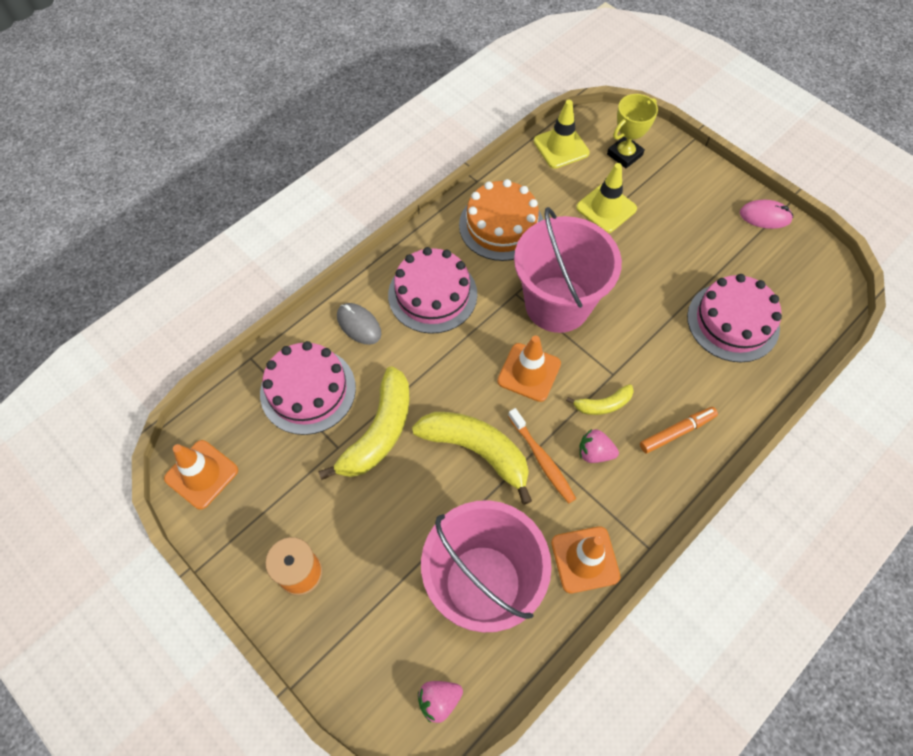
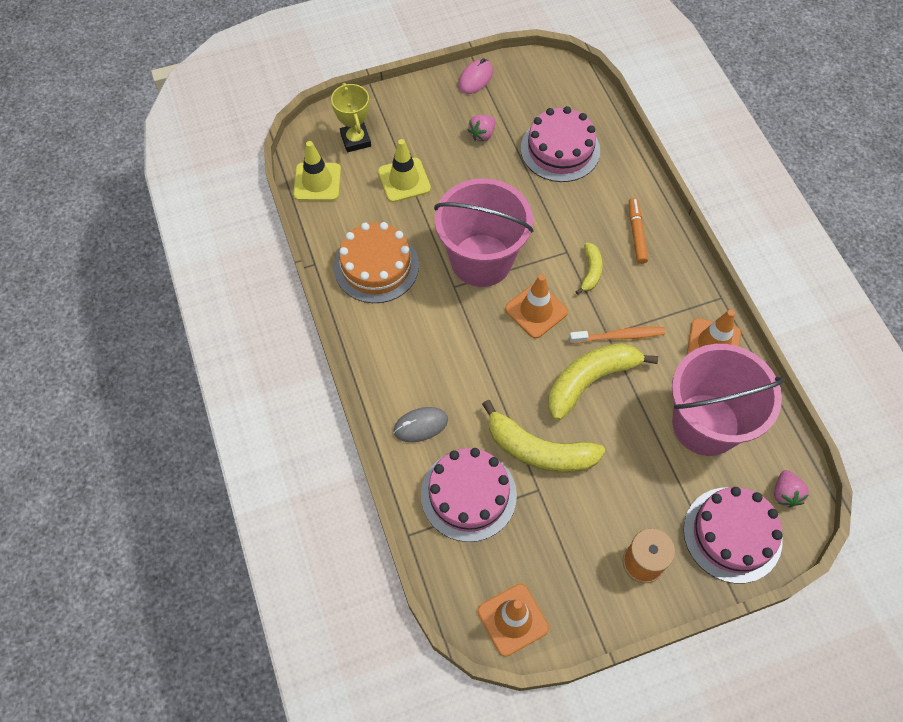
camera: 65 degrees left, 0 degrees up
yellow banana [318,366,410,480] -> yellow banana turned 150 degrees clockwise [482,400,605,473]
pink cake [388,247,477,334] -> pink cake moved to [683,487,783,584]
pink strawberry [579,429,619,463] -> pink strawberry moved to [468,115,495,142]

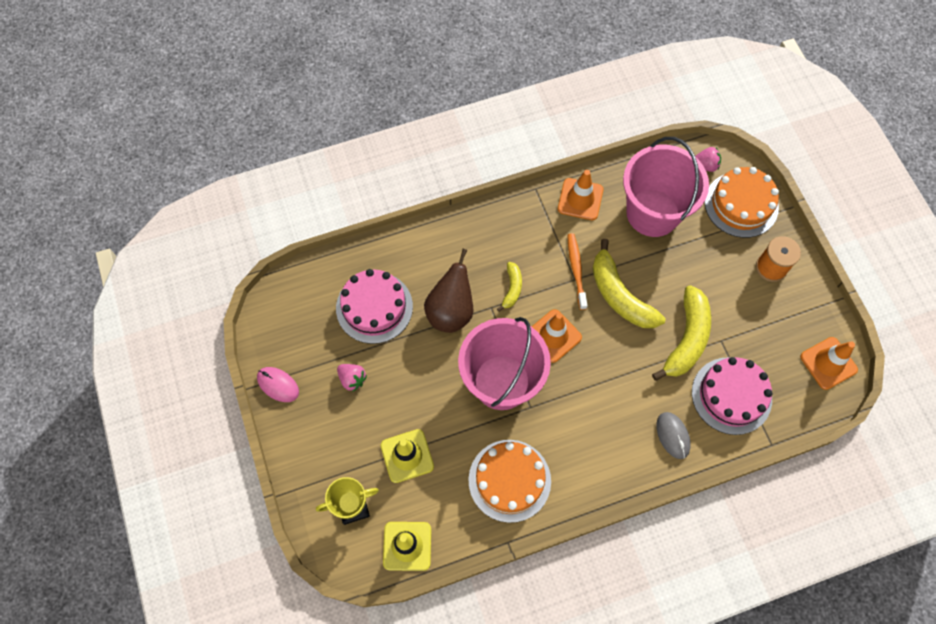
camera: 90 degrees left, 5 degrees up
yellow banana [575,243,602,295] -> yellow banana turned 90 degrees clockwise [497,262,522,312]
orange marker [629,198,648,264] -> none
pink cake [683,487,783,584] -> orange cake [705,167,779,238]
none -> brown pear [424,249,473,333]

